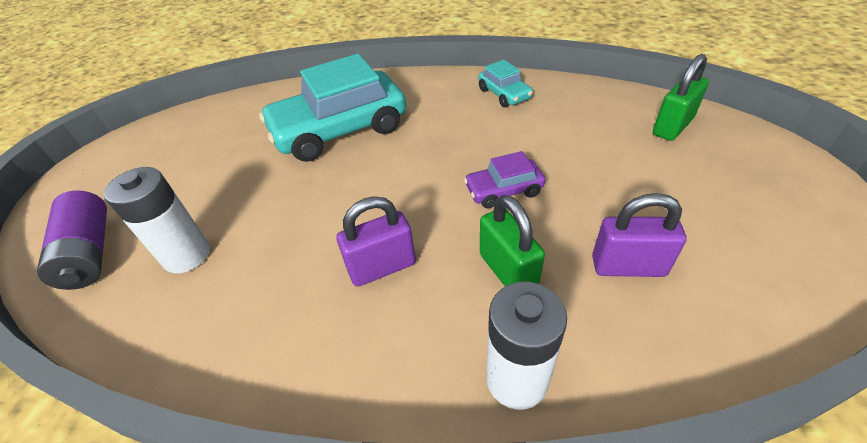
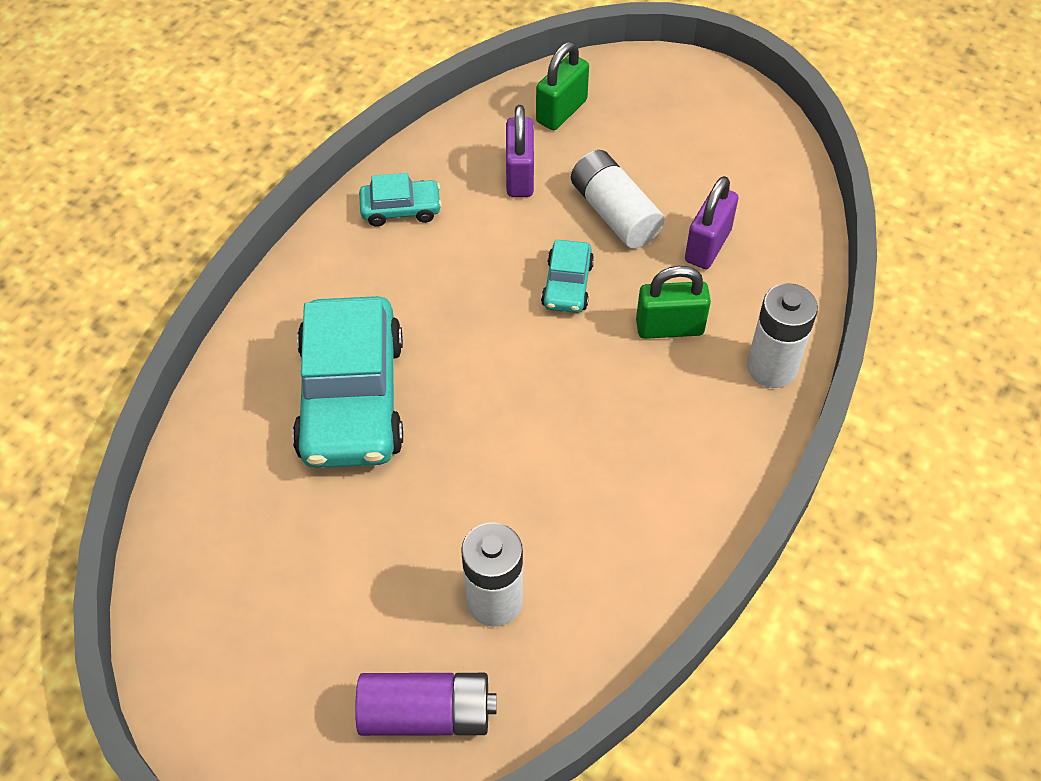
camera: 70 degrees left, 10 degrees up
purple padlock [337,196,416,287] -> purple padlock moved to [506,105,534,197]
purple car [464,151,545,209] -> turquoise car [541,240,594,313]
green padlock [653,54,709,141] -> green padlock turned 60 degrees clockwise [536,42,589,130]
none -> white battery [571,150,664,249]

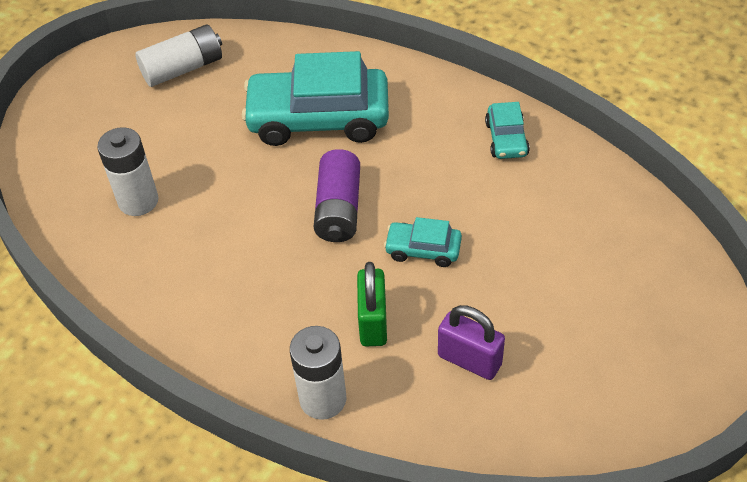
camera: 95 degrees right, 5 degrees down
purple battery [355,673,497,736] -> purple battery moved to [314,149,360,242]
purple padlock [506,105,534,197] -> none
green padlock [536,42,589,130] -> none
white battery [571,150,664,249] -> white battery moved to [135,24,222,87]

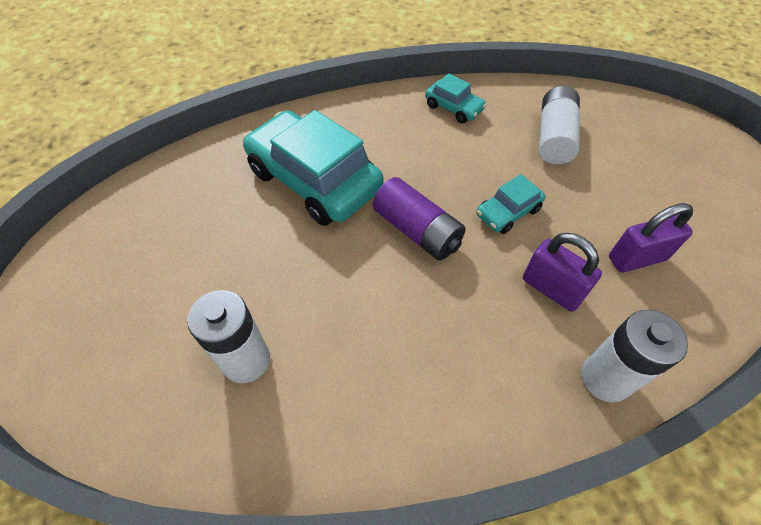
camera: 50 degrees left, 5 degrees up
white battery [135,24,222,87] -> white battery moved to [539,86,580,164]
turquoise car [242,51,389,146] -> turquoise car turned 90 degrees clockwise [243,110,383,226]
green padlock [357,262,387,347] -> purple padlock [523,233,602,312]

